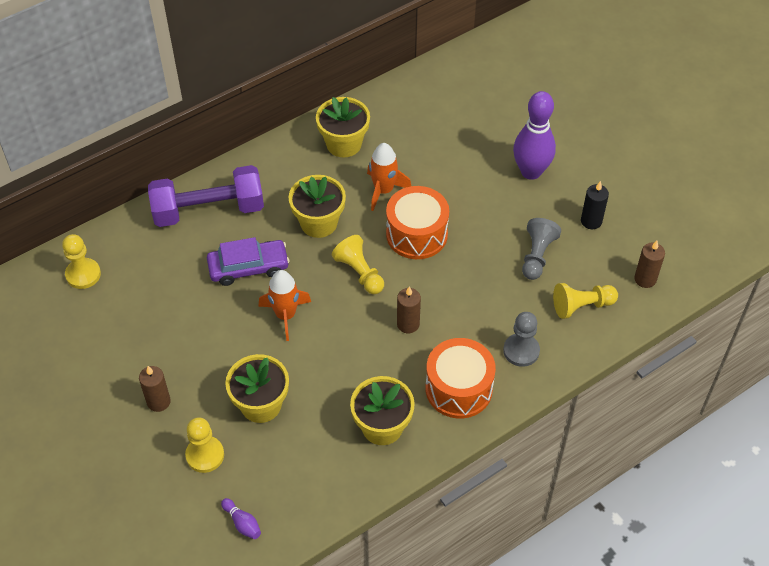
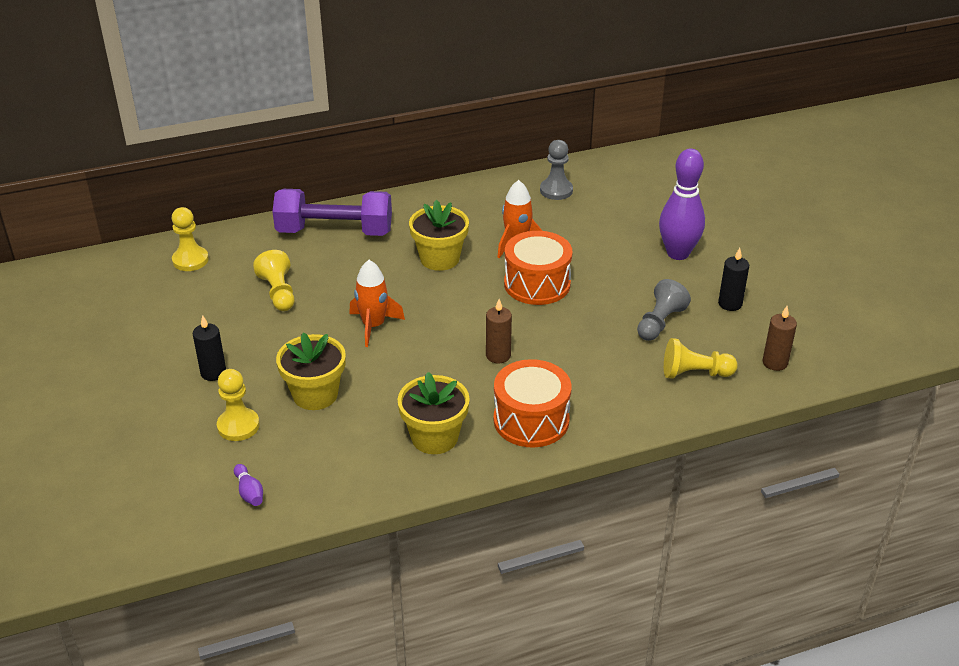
camera: 15 degrees right, 15 degrees down
brown candle [139,366,171,412] -> black candle [193,315,226,381]
purple car [207,237,289,286] -> none
yellow flower pot [316,97,370,158] -> none
yellow pawn [332,235,384,294] -> yellow pawn moved to [253,250,295,311]
grey pawn [503,312,540,367] -> grey pawn moved to [540,140,573,200]

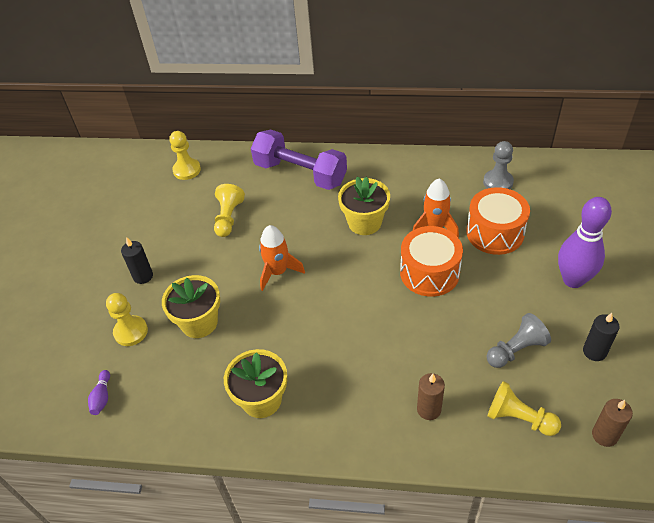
camera: 30 degrees right, 10 degrees up
brown candle [486,299,512,363] -> brown candle moved to [417,373,445,420]
orange drum [494,359,572,448] -> orange drum moved to [466,187,530,255]

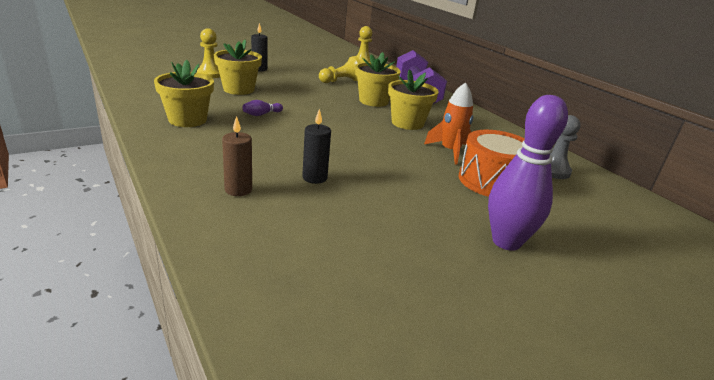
camera: 45 degrees right, 20 degrees down
purple bowling pin [88,370,110,415] -> purple bowling pin moved to [242,100,283,116]
orange rocket [259,225,305,291] -> none
orange drum [400,226,463,297] -> none
grey pawn [487,313,551,368] -> none
yellow pawn [488,381,561,436] -> none
black candle [583,313,620,361] -> black candle moved to [302,109,331,184]
brown candle [592,399,633,447] -> none
none -> yellow flower pot [355,52,401,107]

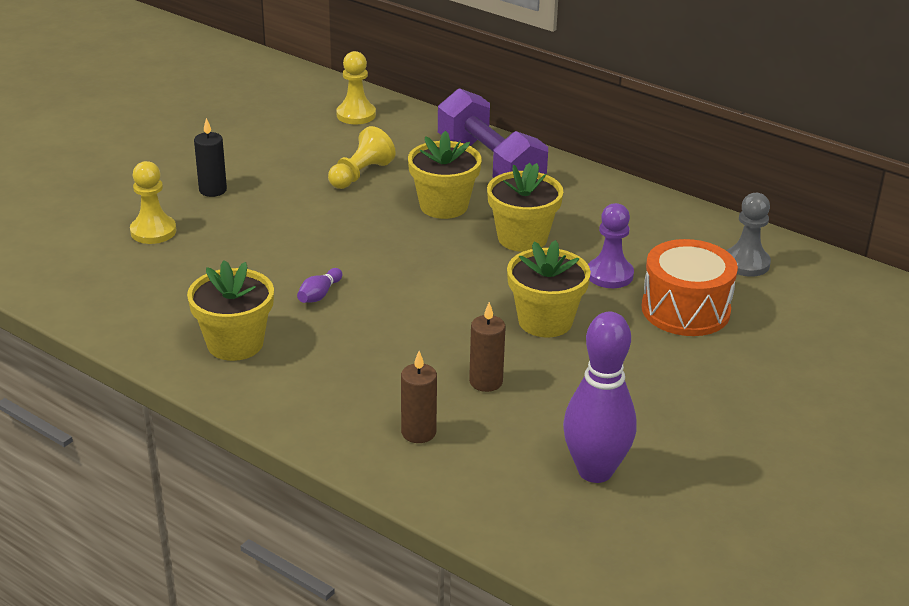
camera: 20 degrees left, 5 degrees up
yellow flower pot [214,39,262,95] -> yellow flower pot moved to [507,240,591,337]
black candle [302,109,331,184] -> brown candle [469,302,506,392]
orange rocket [424,82,473,165] -> purple pawn [588,203,634,288]
purple bowling pin [488,95,568,251] -> purple bowling pin moved to [563,312,637,483]

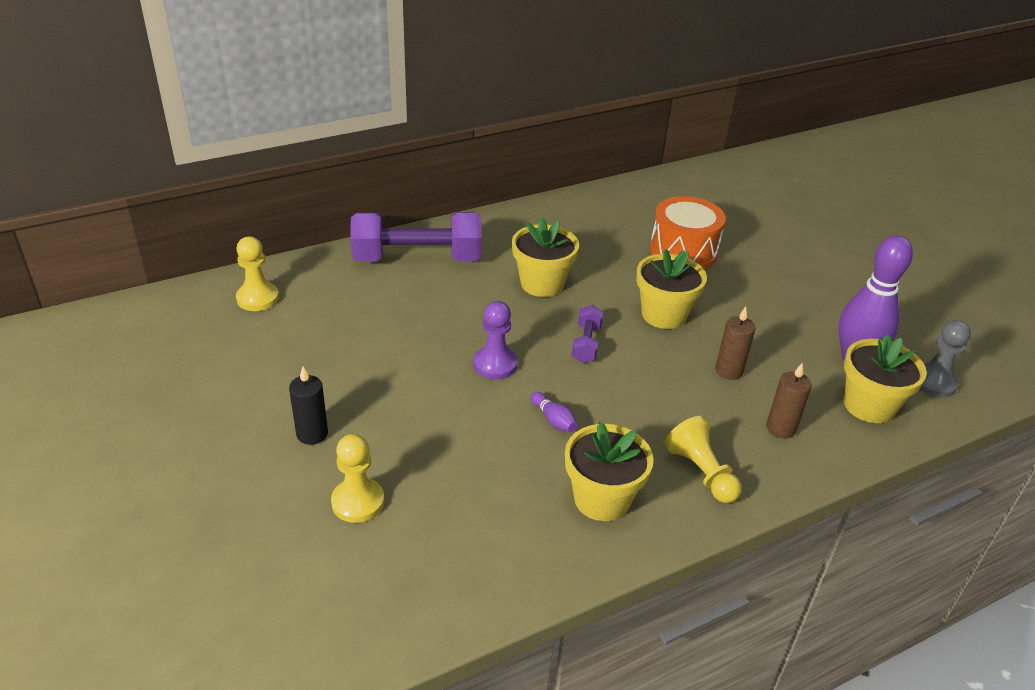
camera: 65 degrees left, 5 degrees up
yellow pawn [328,126,396,189] -> yellow pawn moved to [664,416,742,503]
yellow flower pot [408,131,482,219] -> yellow flower pot moved to [844,334,927,423]
purple pawn [588,203,634,288] -> purple pawn moved to [473,301,518,379]
grey pawn [726,193,771,277] -> grey pawn moved to [919,320,971,397]
none -> purple dumbbell [572,305,603,363]

